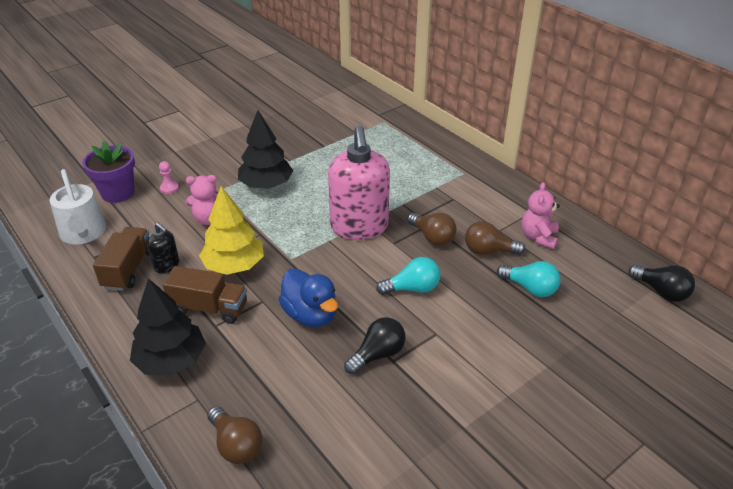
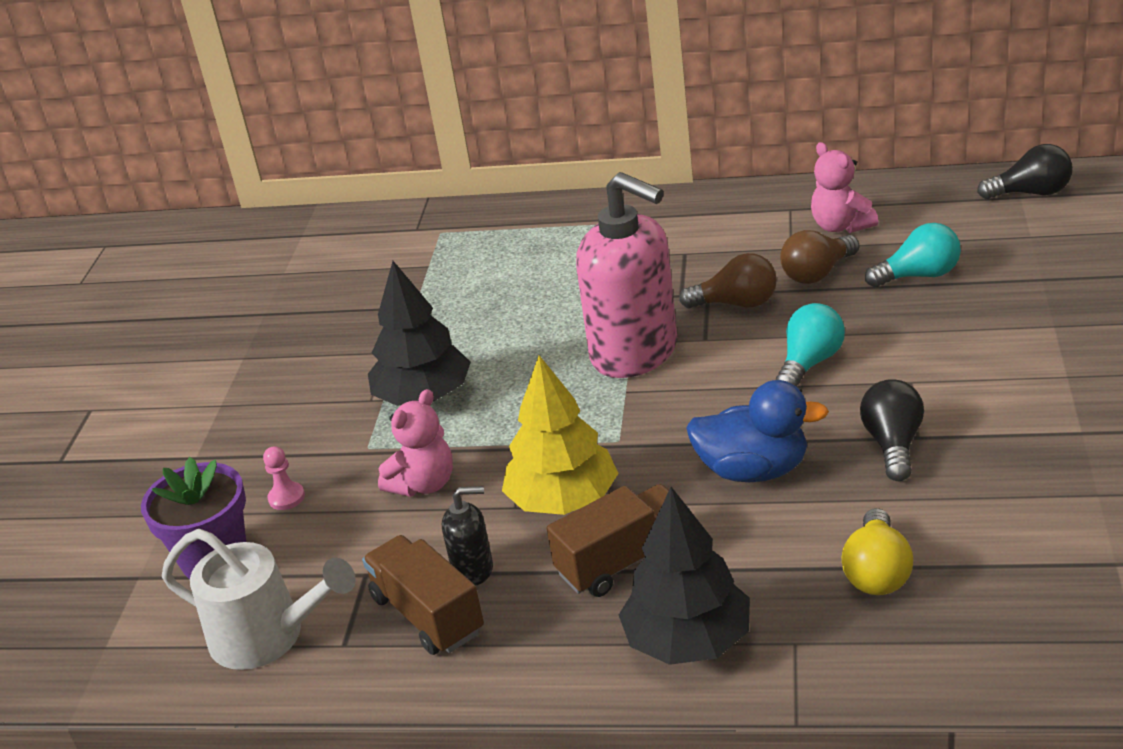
camera: 40 degrees left, 5 degrees down
brown light bulb [207,406,263,464] -> none
none -> yellow light bulb [842,508,913,595]

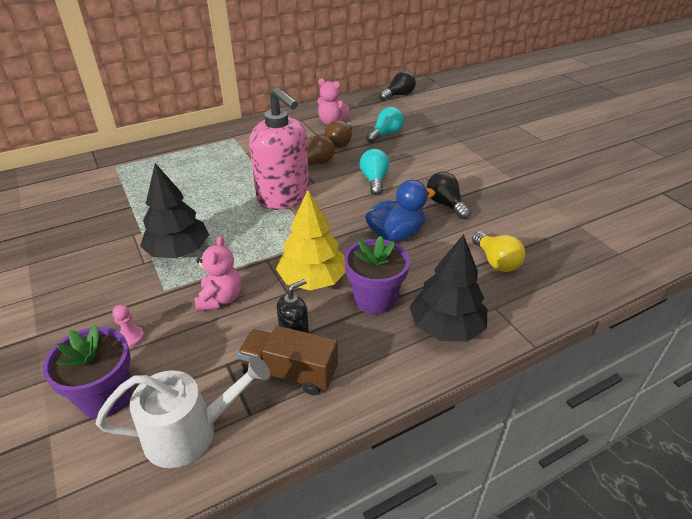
camera: 40 degrees left, 5 degrees up
brown truck [547,484,689,597] -> purple flower pot [344,236,410,314]
pink soap dispenser [576,172,677,378] -> pink soap dispenser turned 45 degrees clockwise [249,87,309,210]

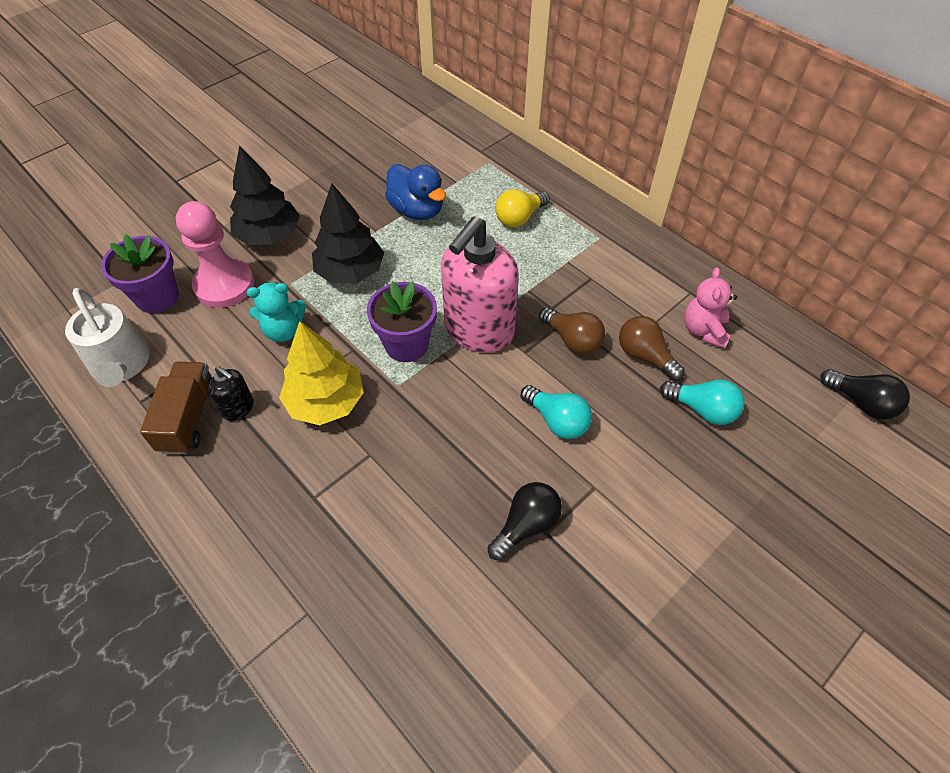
camera: 75 degrees right, 15 degrees up
pink pawn [112,305,144,348] -> pink pawn [176,201,254,308], size x2.48
pink teddy bear [195,235,241,311] -> turquoise teddy bear [247,282,306,342]
brown light bulb [325,120,352,148] -> brown light bulb turned 45 degrees clockwise [619,316,685,381]
purple flower pot [344,236,410,314] -> purple flower pot moved to [367,281,437,362]
turquoise light bulb [360,149,389,195] -> turquoise light bulb turned 60 degrees clockwise [521,385,592,439]
blue duck [365,180,435,241] -> blue duck moved to [385,164,446,220]
black tree [410,234,487,342] -> black tree moved to [230,146,300,245]
yellow light bulb [472,231,525,272] -> yellow light bulb moved to [495,189,550,227]

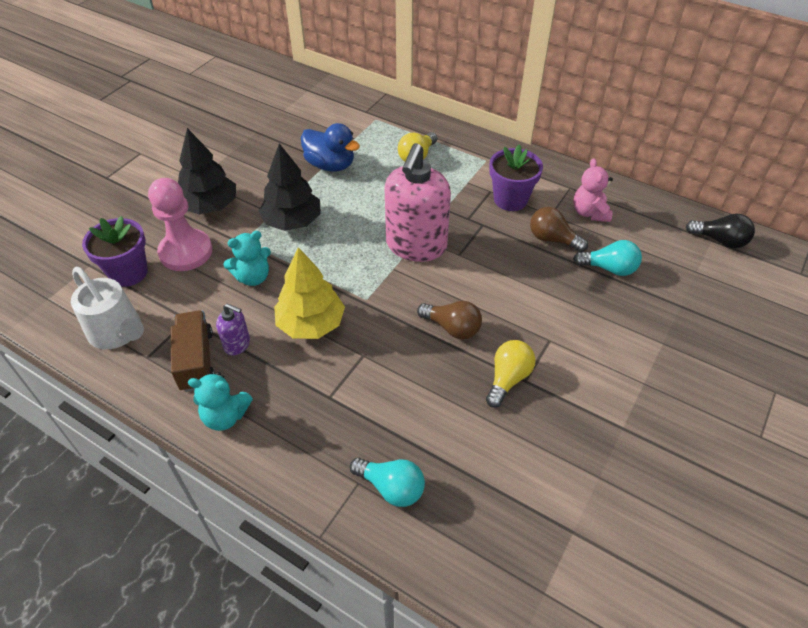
camera: 15 degrees left, 5 degrees down
black soap dispenser [208,366,254,421] -> purple soap dispenser [216,304,250,355]
purple flower pot [367,281,437,362] -> purple flower pot moved to [489,145,543,211]
black light bulb [487,482,562,560] -> yellow light bulb [486,340,536,408]
turquoise light bulb [521,385,592,439] -> turquoise light bulb moved to [350,458,425,507]
brown light bulb [539,308,605,355] -> brown light bulb moved to [417,301,482,339]
none -> turquoise teddy bear [188,372,253,431]

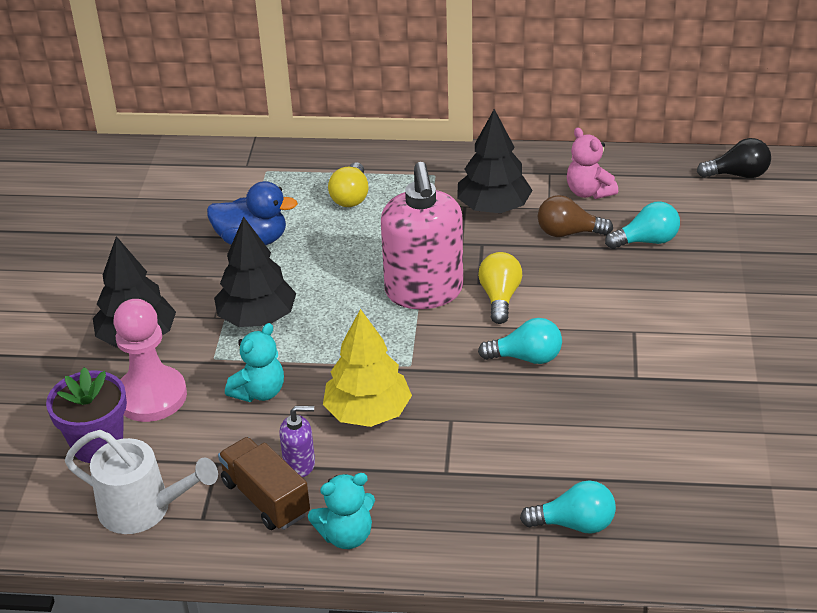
camera: 25 degrees left, 10 degrees down
brown light bulb [417,301,482,339] -> turquoise light bulb [478,318,562,364]
yellow light bulb [486,340,536,408] -> yellow light bulb moved to [478,252,522,324]
purple flower pot [489,145,543,211] -> black tree [457,109,533,213]

